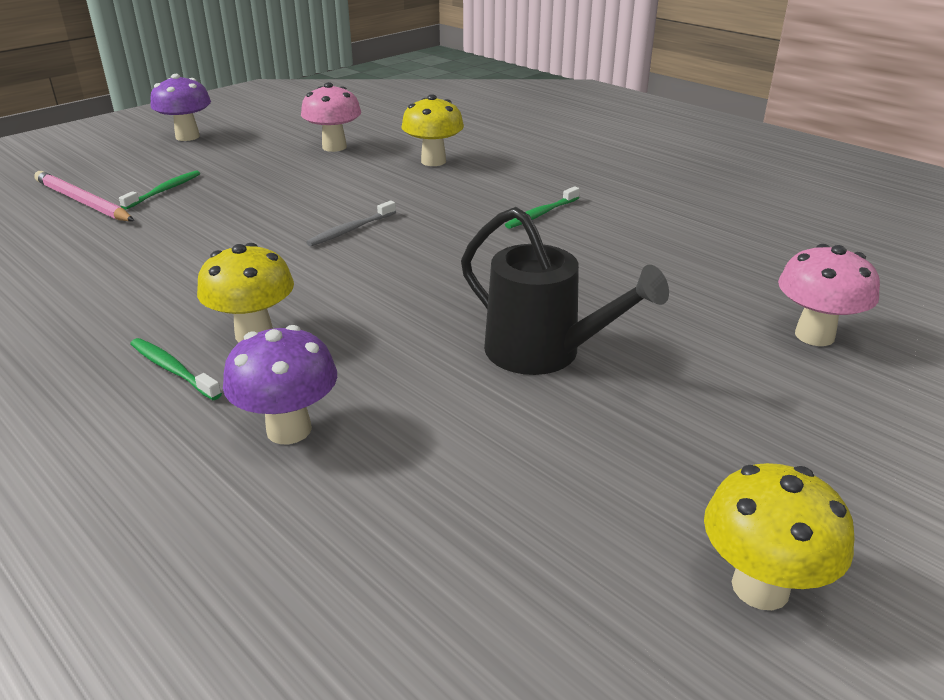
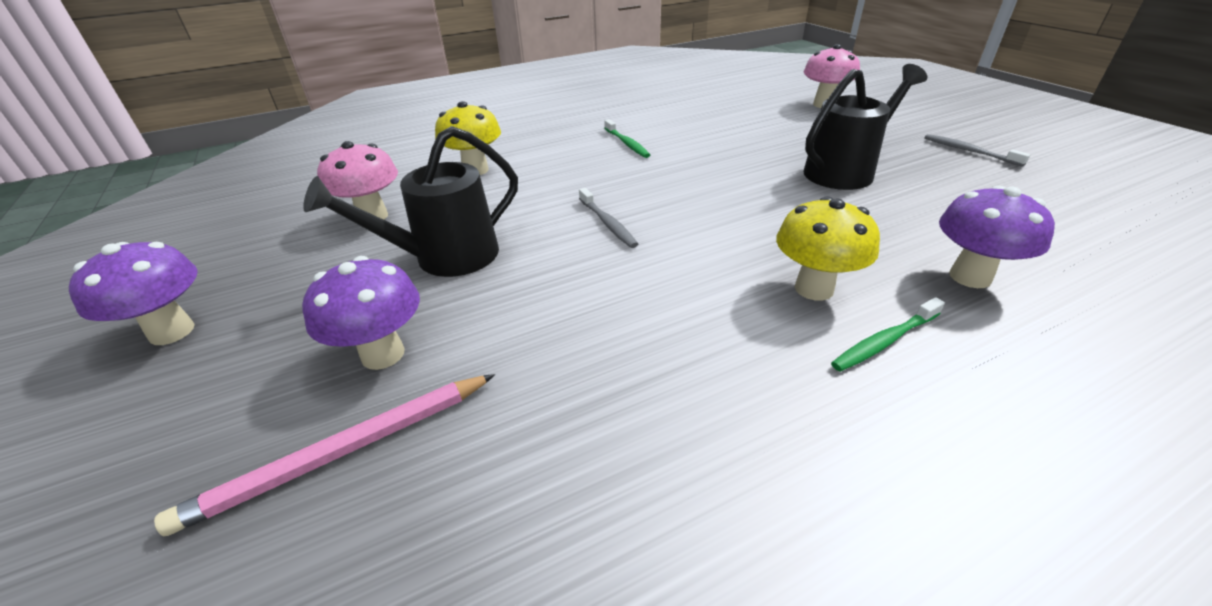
camera: 70 degrees left, 5 degrees up
green toothbrush [119,170,200,210] -> purple mushroom [302,256,420,370]
yellow mushroom [704,463,855,610] -> none
none -> black watering can [303,126,518,277]
none -> grey toothbrush [924,134,1030,167]

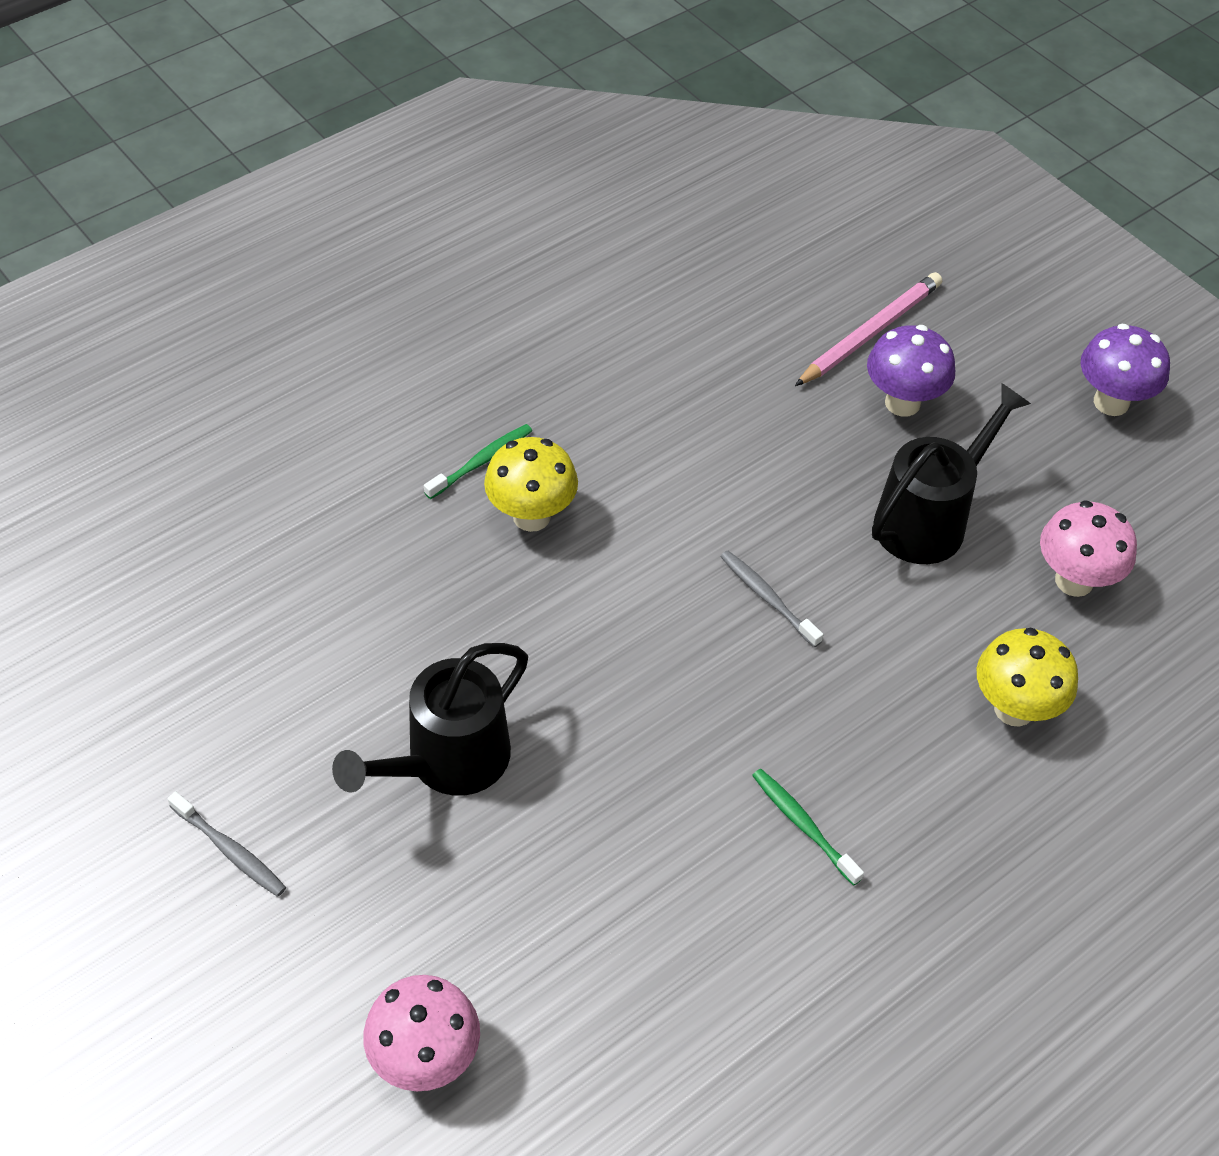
camera: 165 degrees right, 15 degrees up
purple mushroom [939,186,1055,288] -> none

